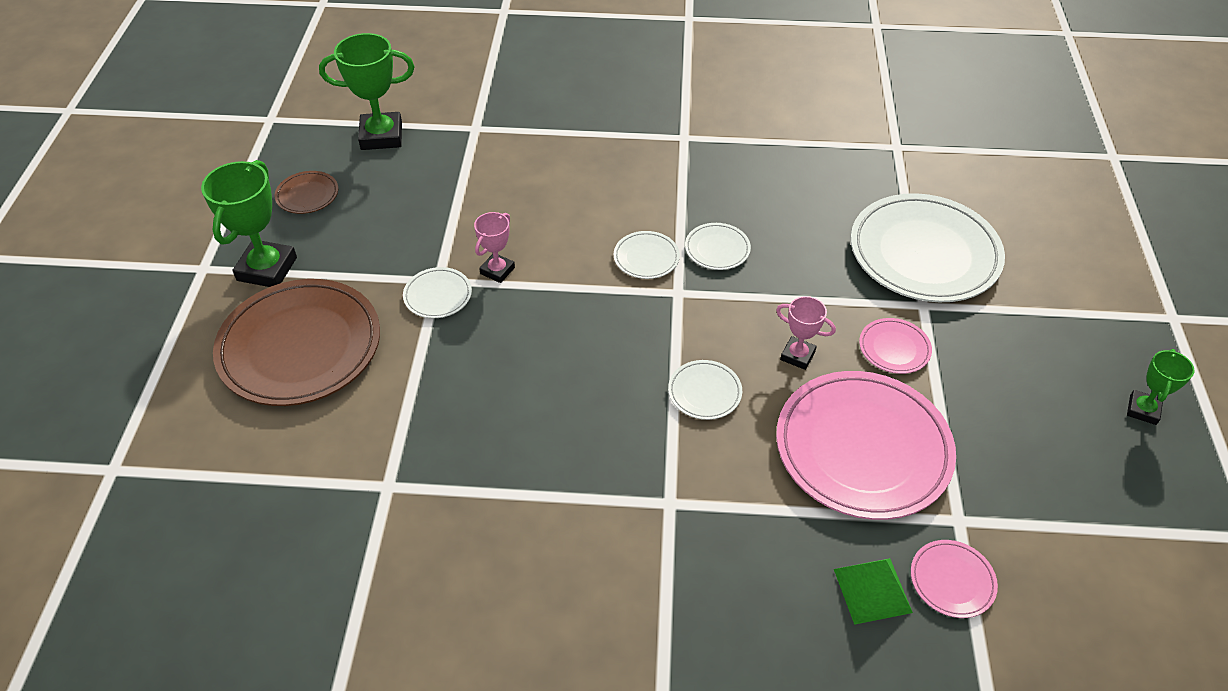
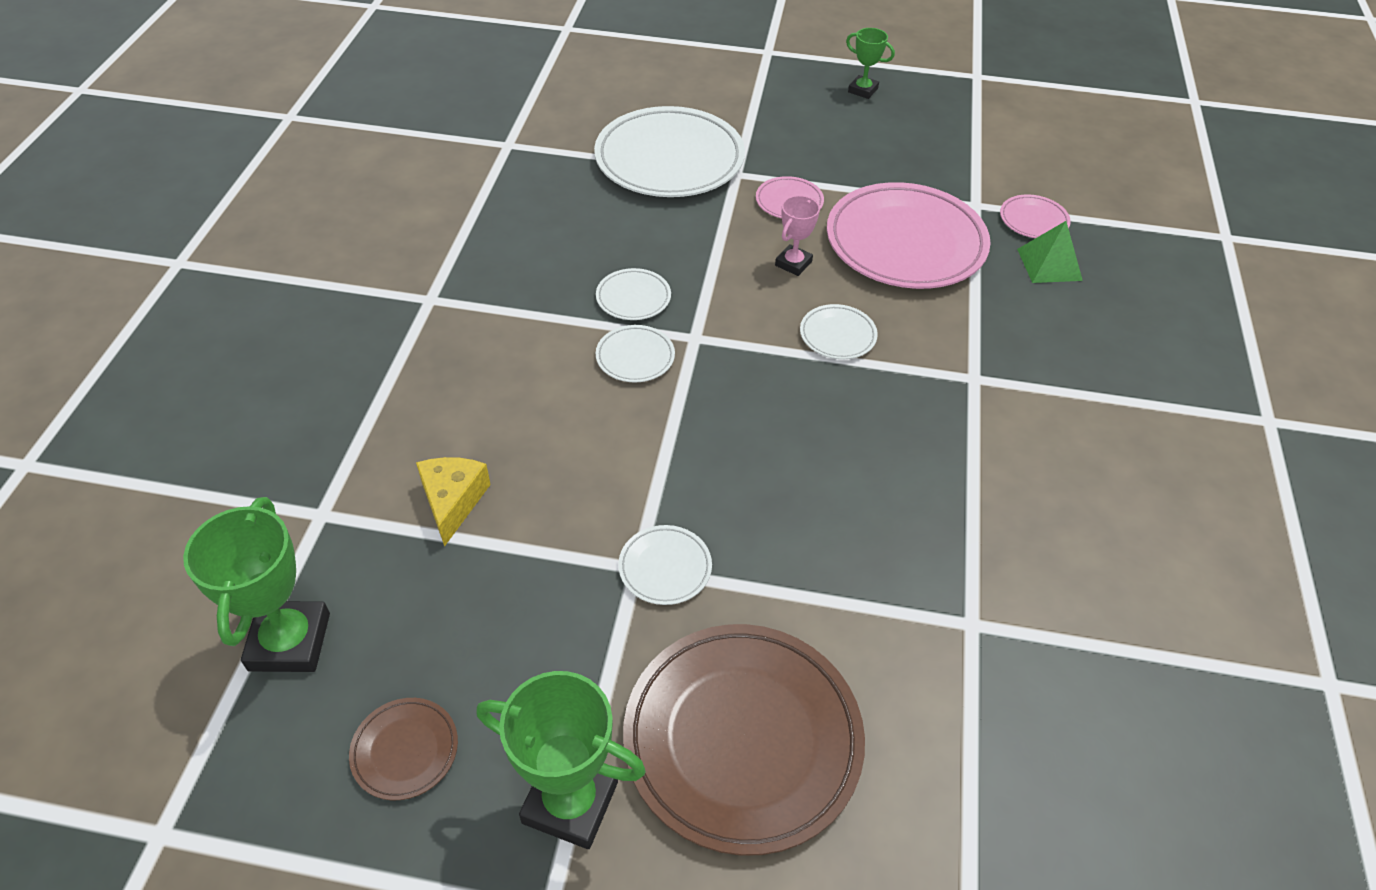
camera: 85 degrees left, 0 degrees up
pink trophy [474,212,515,283] -> none
none -> yellow cheese [416,457,491,547]

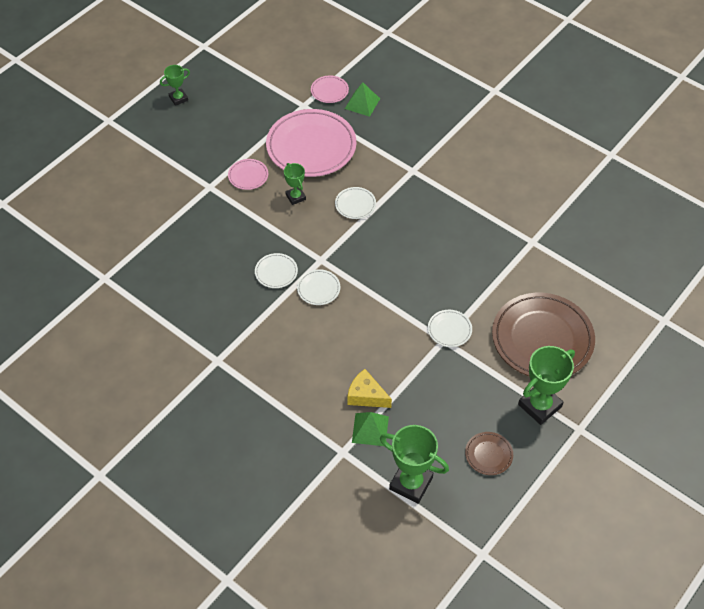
camera: 60 degrees left, 5 degrees up
white plate [594,106,745,197] -> none
pink trophy [775,195,820,276] -> green trophy [284,163,306,205]
none -> green pyramid [352,412,389,446]

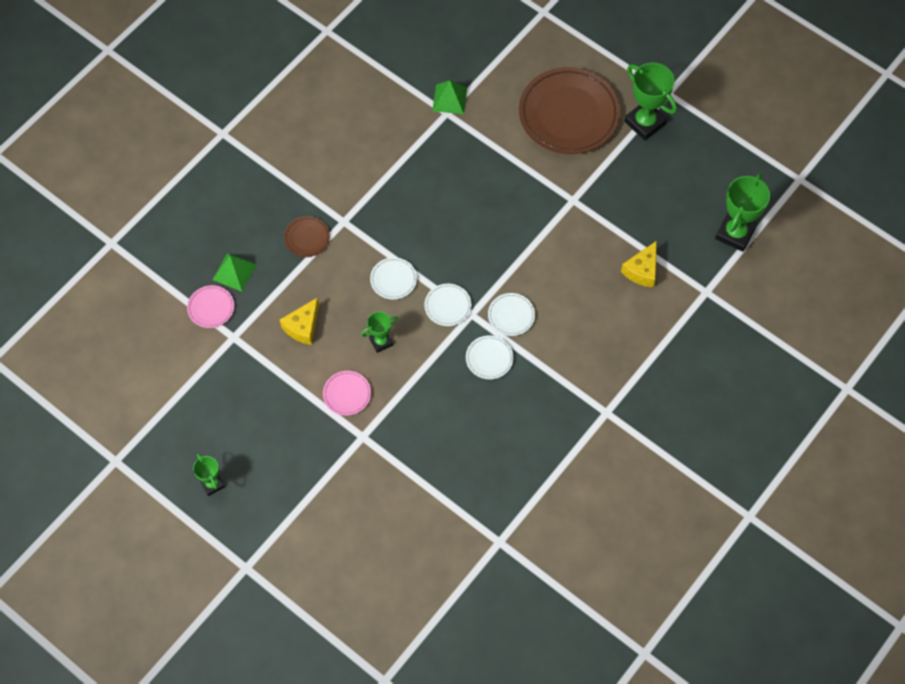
camera: 90 degrees left, 10 degrees up
pink plate [266,109,356,177] -> yellow cheese [280,297,319,345]
green pyramid [352,412,389,446] -> green pyramid moved to [432,80,467,114]
white plate [428,310,472,347] -> white plate moved to [424,284,472,326]
brown plate [465,432,513,475] -> brown plate moved to [284,216,330,257]

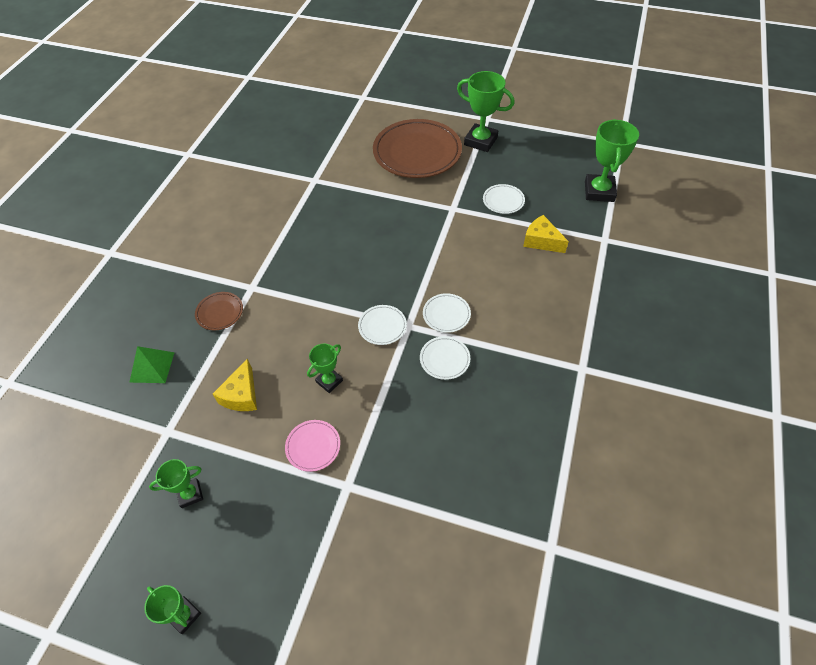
camera: 20 degrees left, 10 degrees down
pink plate [187,285,234,328] -> none
white plate [370,257,417,299] -> white plate moved to [483,184,525,214]
green pyramid [432,80,467,114] -> none
yellow cheese [621,241,657,288] -> yellow cheese turned 120 degrees clockwise [523,215,569,253]
none -> green trophy [149,459,203,508]

